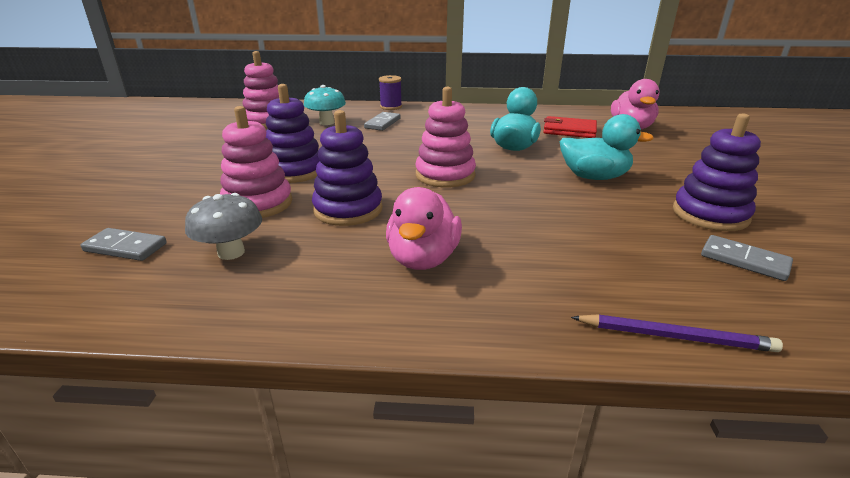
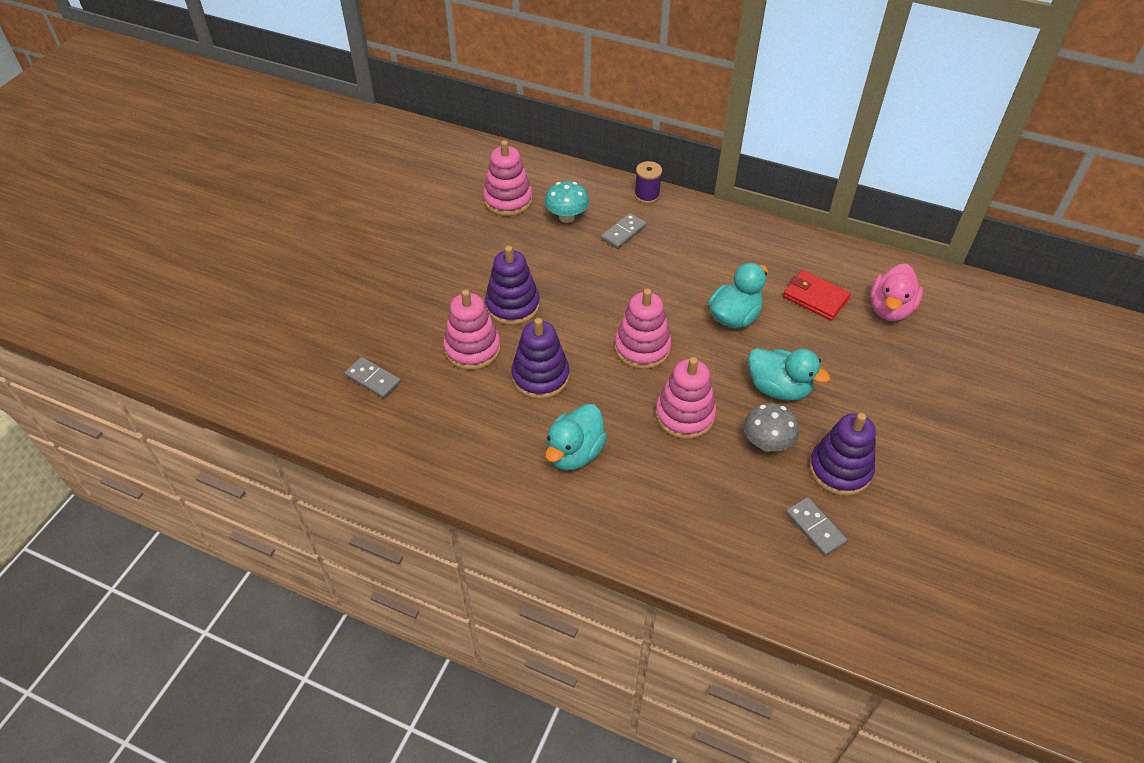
camera: 20 degrees right, 20 degrees up
grey mushroom [185,193,262,260] -> grey mushroom moved to [744,403,799,452]
pink duck [386,187,462,270] -> turquoise duck [545,404,607,471]
purple pencil [571,314,783,352] -> none
none -> pink stacking toy [655,357,716,439]

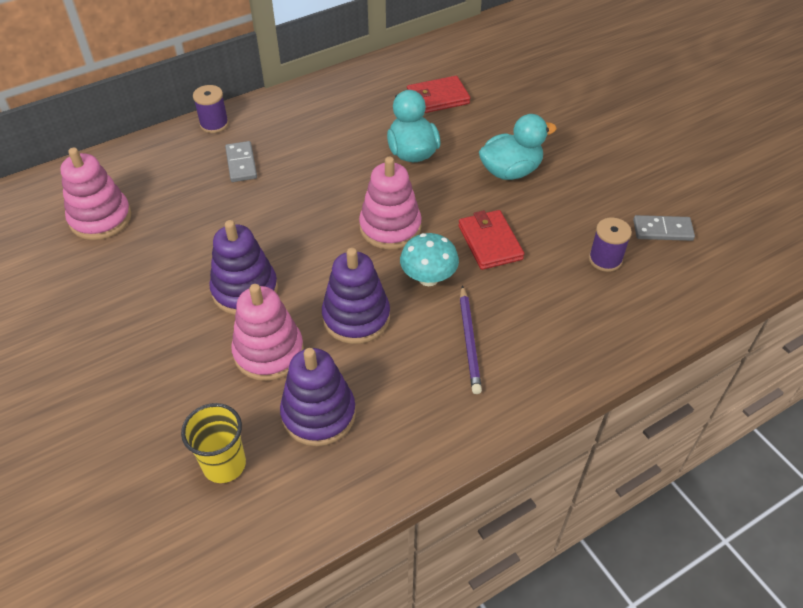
camera: 55 degrees left, 0 degrees up
grey domino [345,357,401,399] -> yellow cup [181,403,246,483]
turquoise mushroom [545,181,589,223] -> turquoise mushroom moved to [400,233,459,286]
turquoise duck [545,404,607,471] -> purple pencil [460,285,482,394]
pink stacking toy [655,357,716,439] -> red wallet [458,210,524,270]
grey mushroom [744,403,799,452] -> none
purple stacking toy [809,413,876,496] -> purple stacking toy moved to [280,348,356,446]
pink duck [870,264,923,321] -> none
none -> purple spool [589,218,632,272]

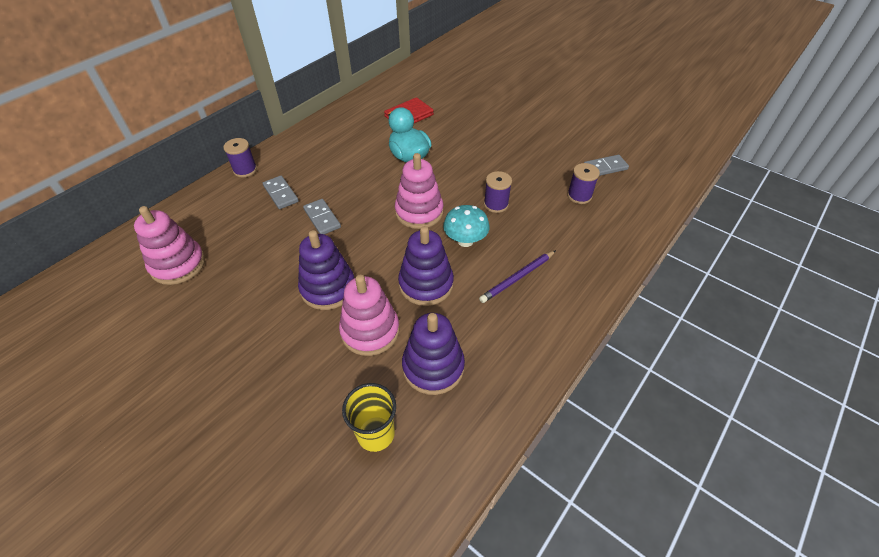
camera: 20 degrees left, 0 degrees up
red wallet [458,210,524,270] -> purple spool [484,171,512,213]
purple pencil [460,285,482,394] -> purple pencil turned 75 degrees clockwise [479,250,556,303]
turquoise duck [479,114,557,180] -> none
none -> grey domino [303,199,341,234]

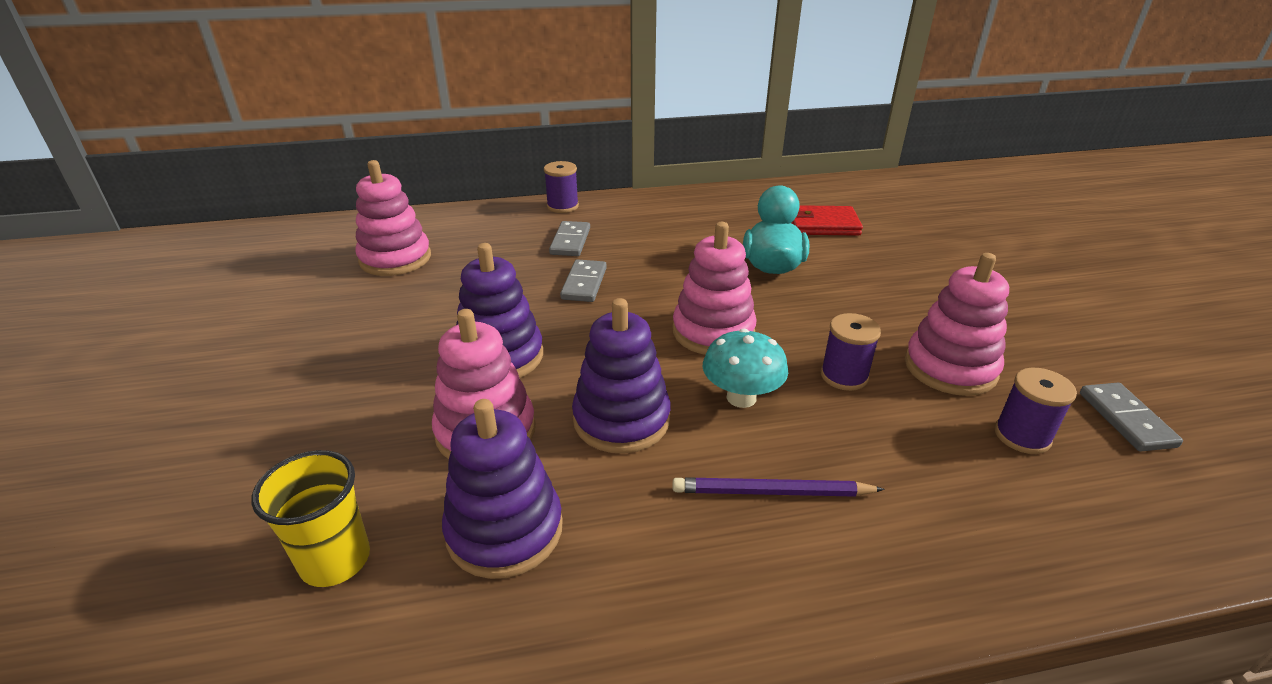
camera: 40 degrees right, 15 degrees down
grey domino [584,155,629,176] -> grey domino turned 60 degrees clockwise [1080,383,1183,451]
none -> pink stacking toy [905,253,1009,396]

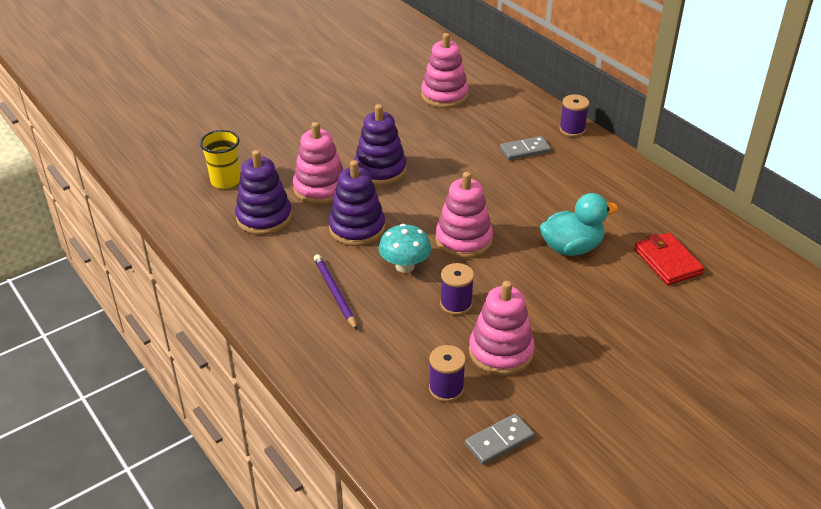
camera: 65 degrees right, 5 degrees up
grey domino [560,259,607,302] -> none

